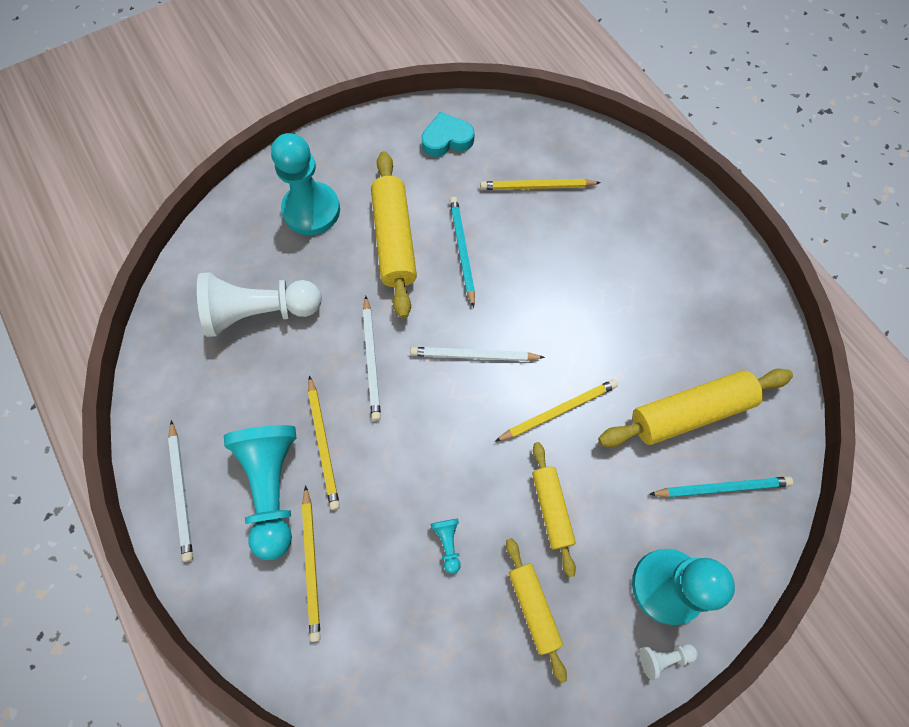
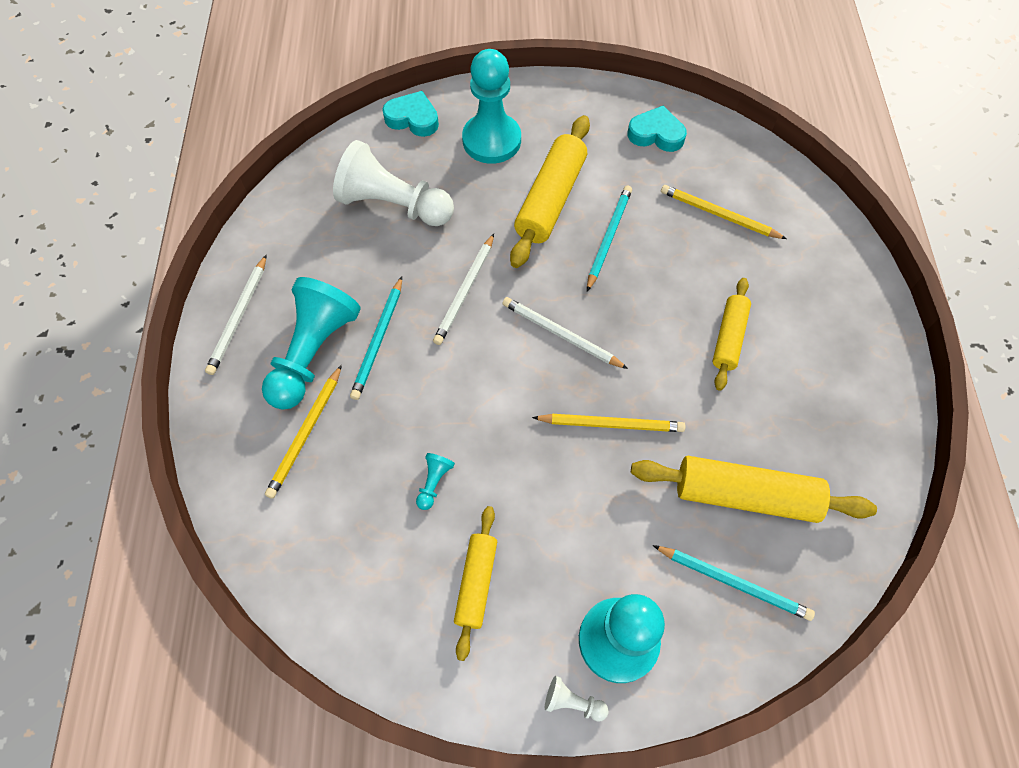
camera: 30 degrees right, 5 degrees down
yellow pencil [308,375,340,510] -> turquoise pencil [350,277,402,400]
yellow rolling pin [532,442,576,577] -> yellow rolling pin moved to [712,278,751,391]
none -> turquoise heart [382,91,439,137]

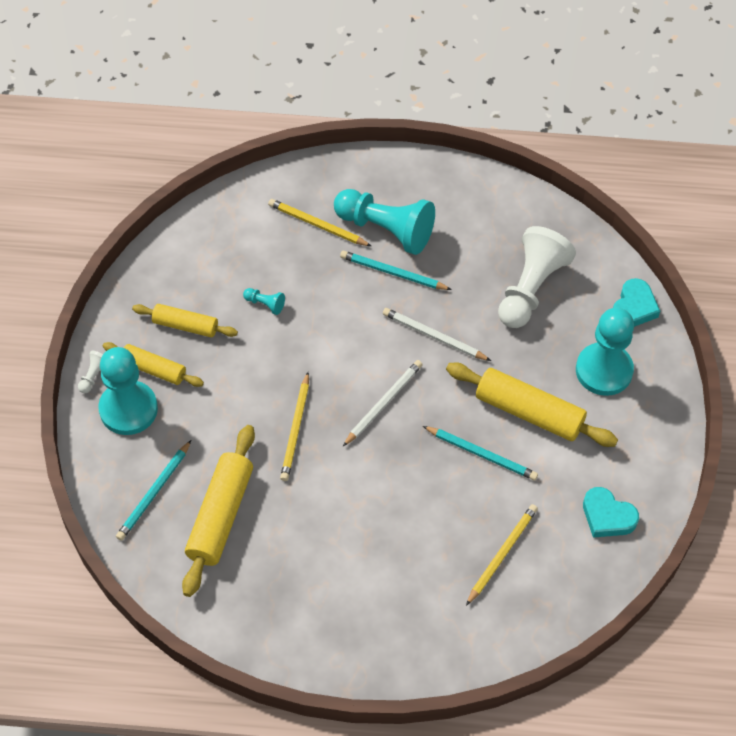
camera: 95 degrees right, 5 degrees down
white pencil [205,255,267,375] -> none
turquoise heart [628,106,687,152] -> turquoise heart turned 105 degrees clockwise [583,487,639,538]
yellow rolling pin [712,278,751,391] -> yellow rolling pin moved to [103,342,204,387]

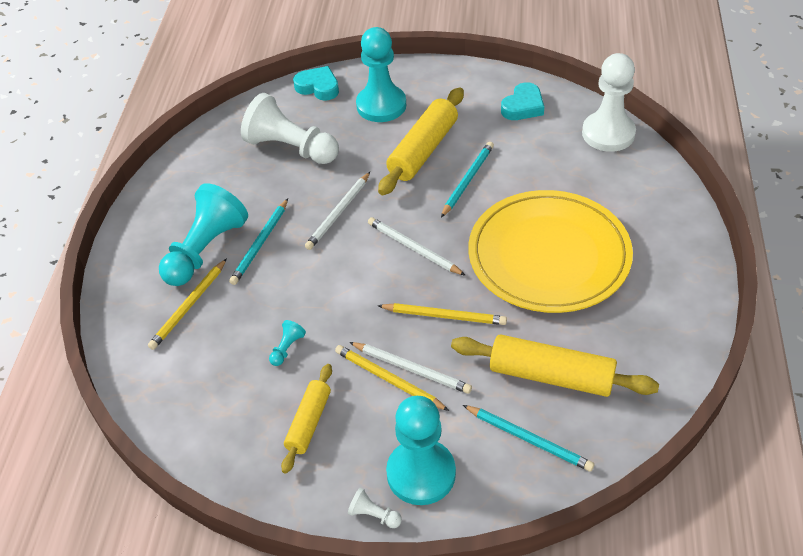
camera: 85 degrees left, 10 degrees down
yellow rolling pin [103,342,204,387] -> none
yellow pencil [466,504,538,606] -> yellow pencil moved to [335,345,449,411]
none -> white pencil [349,342,472,394]
none -> yellow plate [468,190,633,313]
none -> white pawn [582,53,636,152]

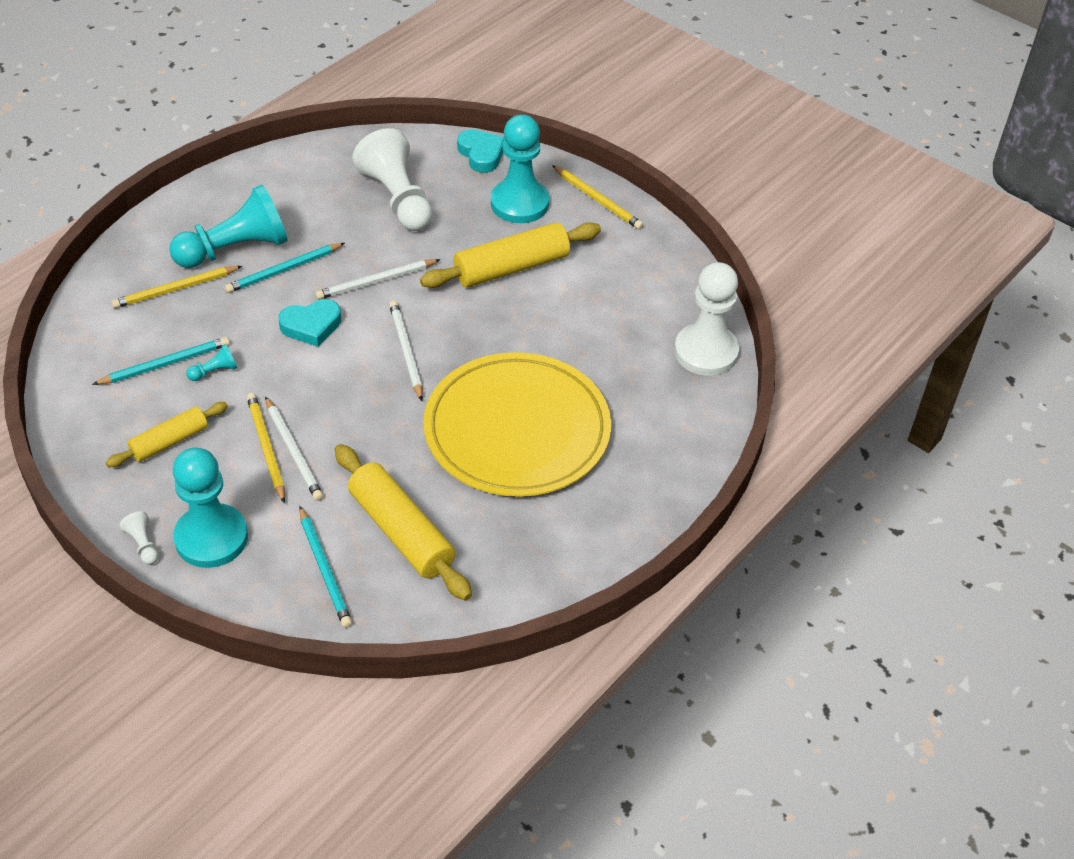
camera: 30 degrees right, 0 degrees up
yellow pencil [377,303,507,325] -> yellow pencil moved to [552,165,643,230]
turquoise pencil [441,142,494,218] -> turquoise pencil moved to [92,337,230,385]
turquoise heart [501,82,544,120] -> turquoise heart moved to [278,299,341,347]

